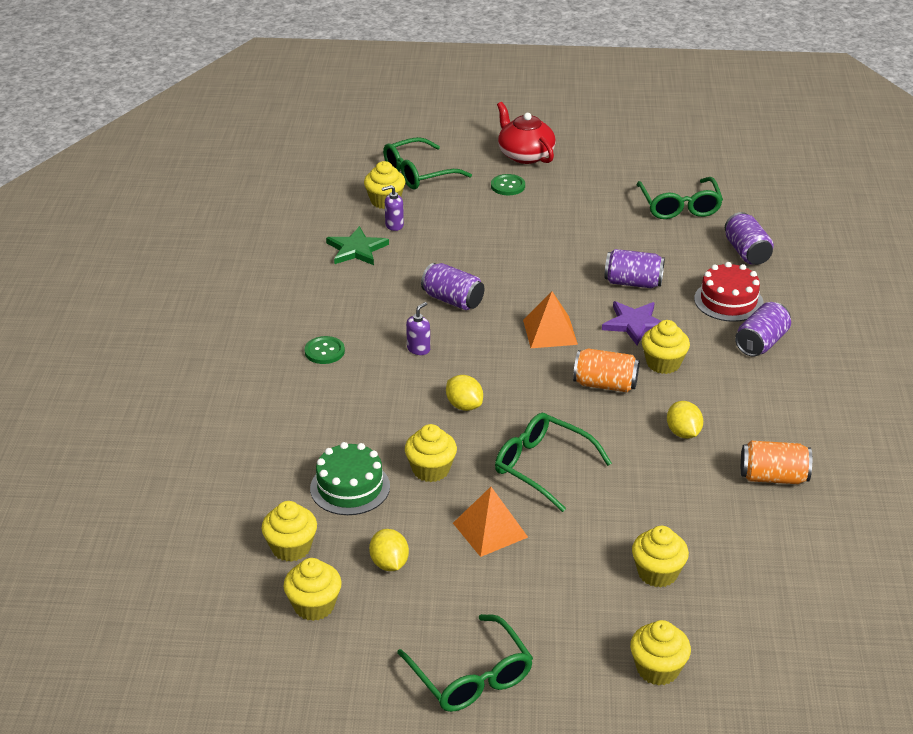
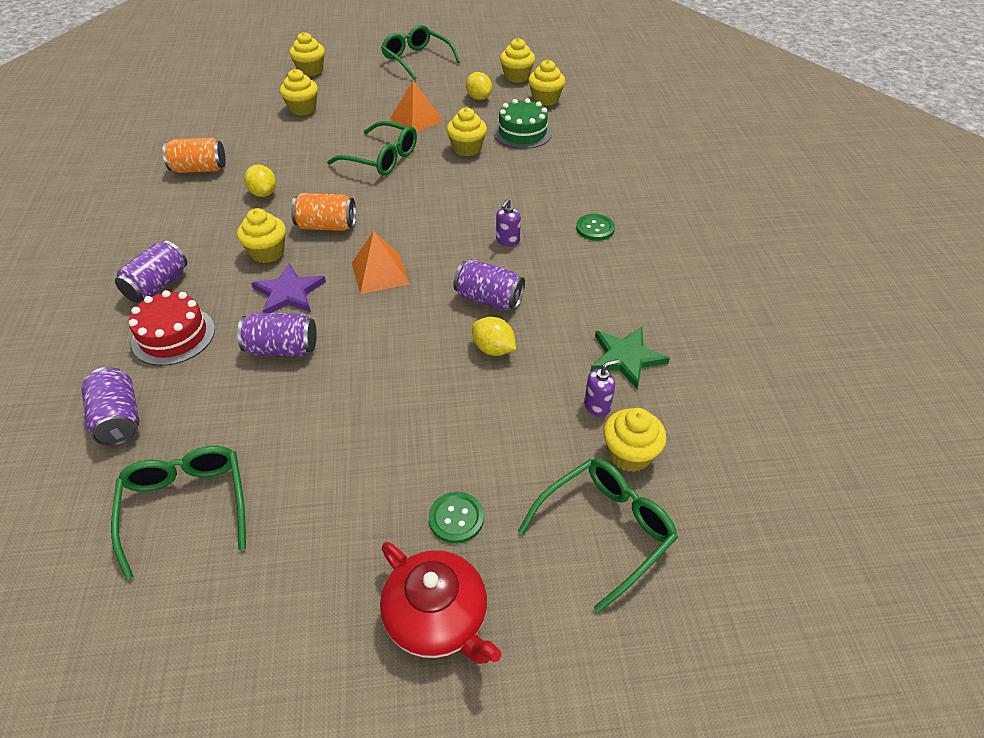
camera: 170 degrees right, 10 degrees up
yellow lemon [446,375,483,411] -> yellow lemon moved to [472,317,516,356]

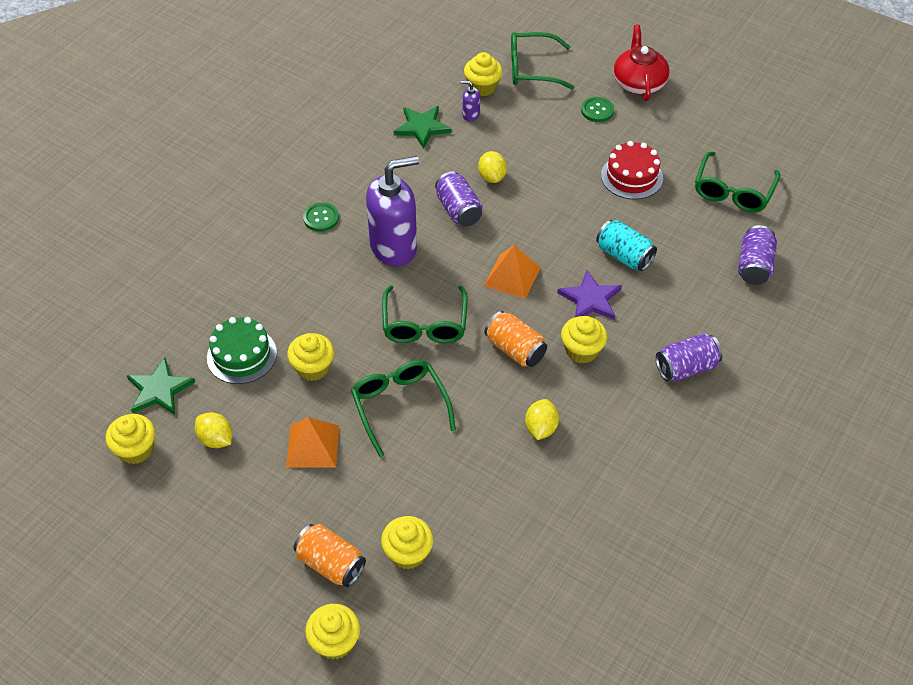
camera: 140 degrees left, 5 degrees up
red cake [129,290,215,366] -> red cake moved to [601,141,663,199]
orange can [162,138,226,173] -> orange can moved to [294,524,366,587]
purple can [237,313,317,356] -> turquoise can [596,220,657,271]
green glasses [381,25,460,80] -> green glasses moved to [382,285,467,343]
yellow lemon [466,72,492,100] -> yellow lemon turned 60 degrees counterclockwise [195,412,232,448]
purple soap dispenser [496,199,521,246] -> purple soap dispenser [366,156,419,266], size x2.47
yellow cupcake [528,60,565,106] -> green star [127,358,195,415]

